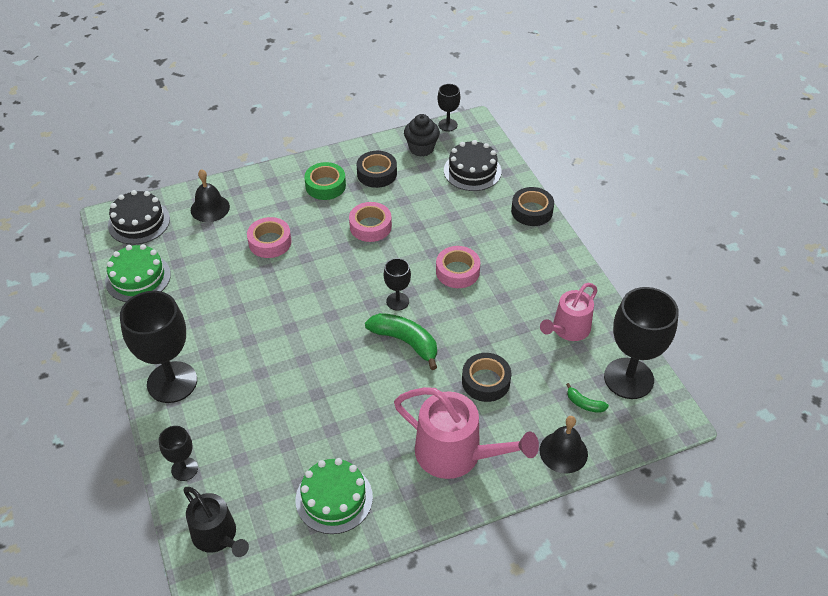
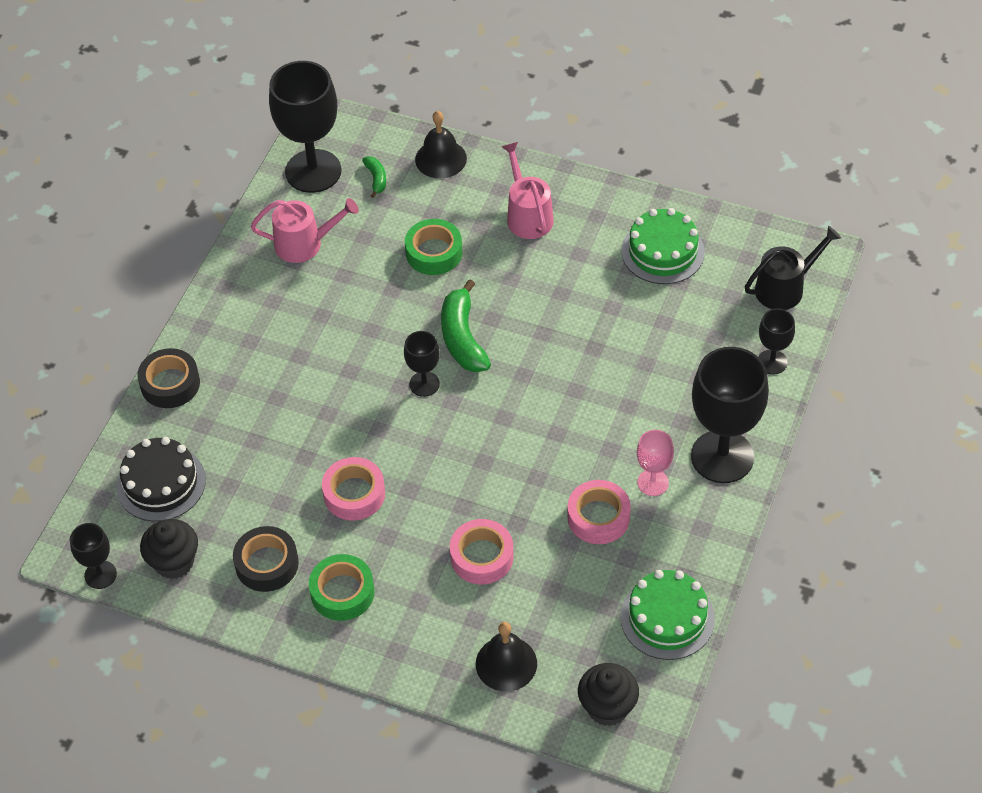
camera: 135 degrees left, 5 degrees up
black cake [108,190,170,245] -> black cupcake [578,663,639,726]
black watering can [183,487,249,557] -> black watering can turned 60 degrees clockwise [745,226,841,310]
pink watering can [394,387,539,479] -> pink watering can [502,142,554,239], size x0.65
pink tape [436,246,480,288] -> pink tape moved to [567,480,631,544]
black tape [462,353,511,402] -> green tape [405,219,462,275]
none -> pink goblet [637,430,674,496]

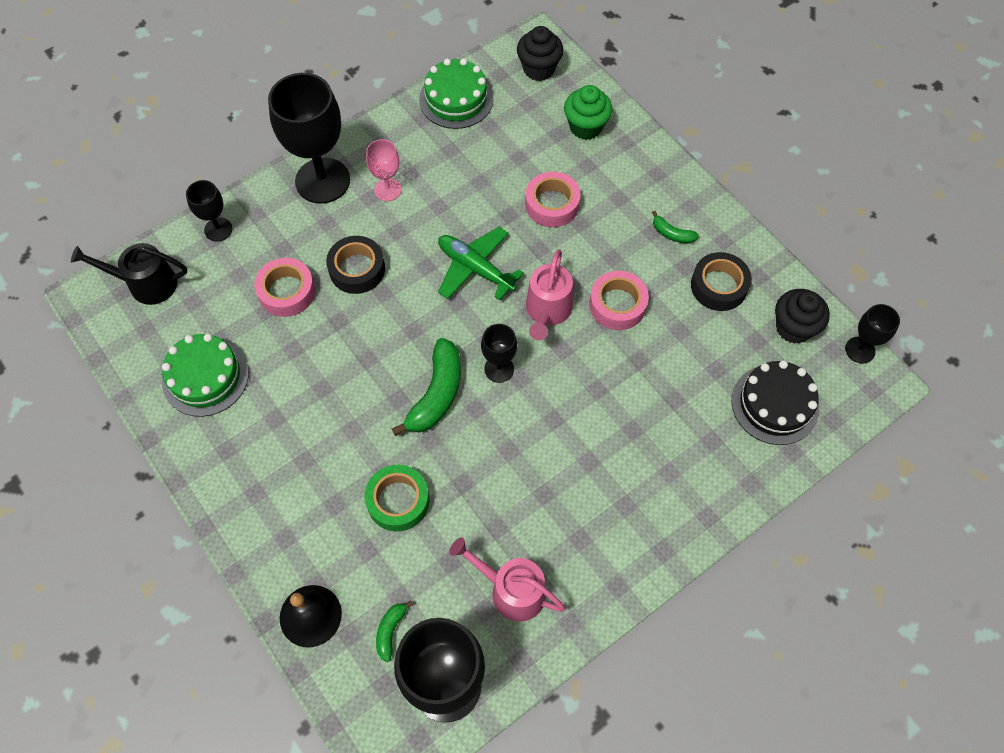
camera: 150 degrees left, 10 degrees up
black tape [137,348,200,408] -> black tape moved to [326,236,385,294]
green tape [309,554,375,621] -> green banana [652,211,699,243]
black bell [476,622,537,691] -> green cupcake [564,85,612,140]
pink watering can [502,142,554,239] -> pink watering can moved to [526,250,573,340]
pink tape [567,480,631,544] -> pink tape moved to [254,258,315,317]
none -> green plane [438,227,524,300]

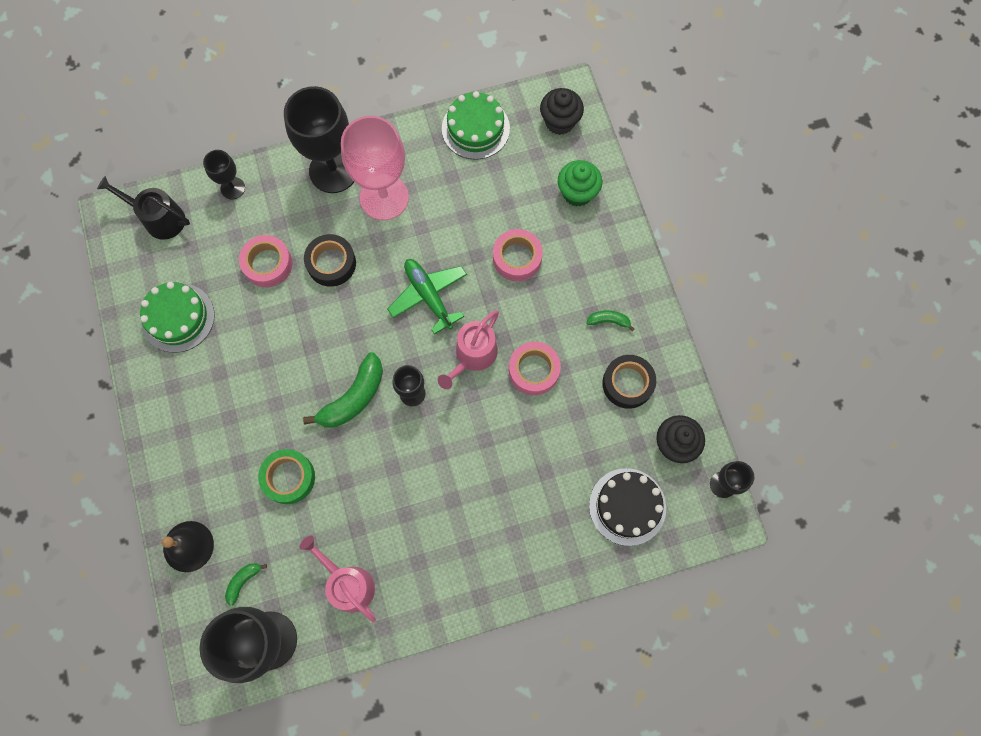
camera: 20 degrees right, 10 degrees up
pink goblet [366,139,402,201] -> pink goblet [341,116,409,220], size x2.01
green banana [652,211,699,243] -> green banana turned 135 degrees clockwise [586,310,635,332]

